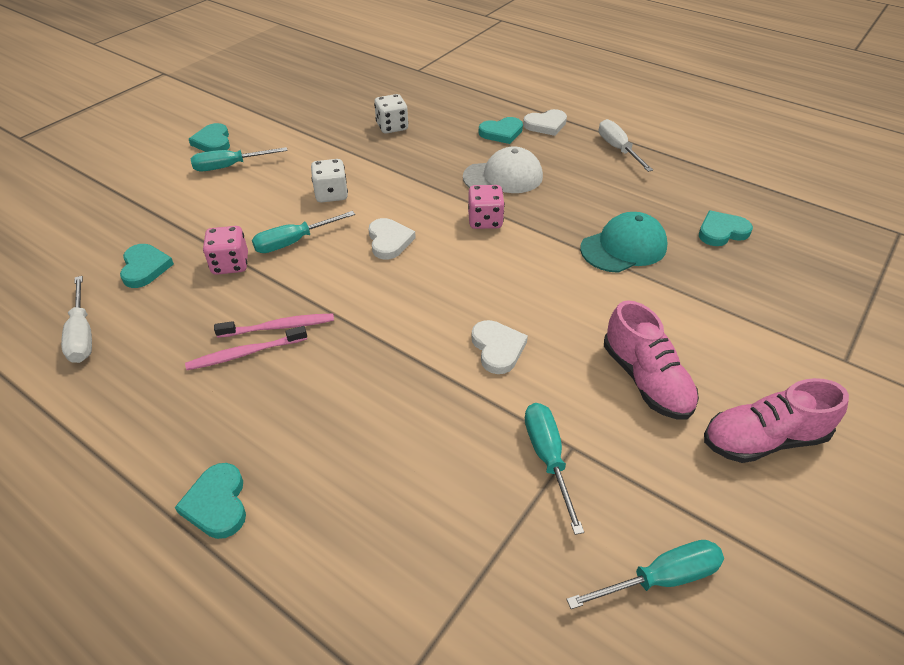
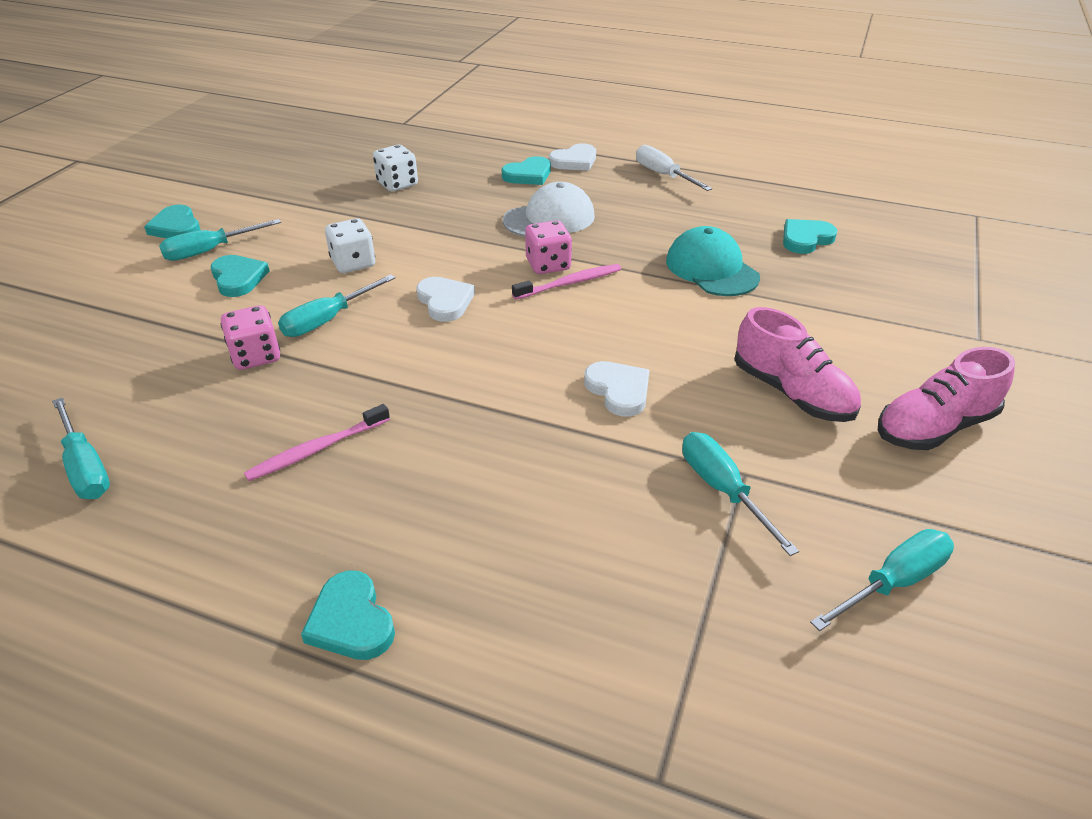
camera: 15 degrees left, 5 degrees down
white screwdriver [61,276,92,363] -> turquoise screwdriver [52,397,110,499]
turquoise heart [120,244,174,288] -> turquoise heart moved to [211,255,270,297]
pink toothbrush [214,314,334,338] -> pink toothbrush moved to [512,264,621,300]
turquoise cap [580,212,668,273] -> turquoise cap turned 75 degrees counterclockwise [666,226,760,296]

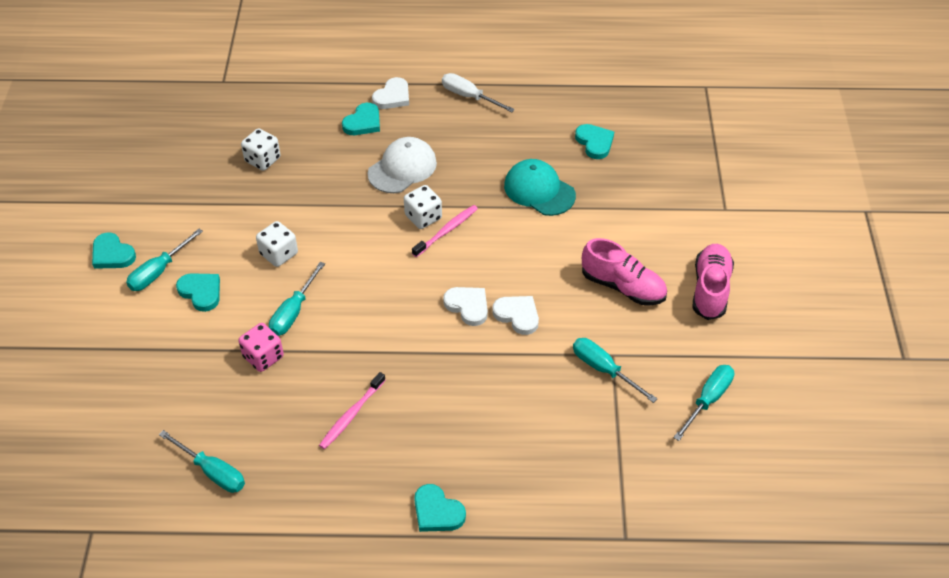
camera: 20 degrees left, 10 degrees up
white heart [416,277,475,322] -> white heart moved to [443,287,488,326]
pink dice [525,220,572,274] -> white dice [404,185,442,229]
turquoise heart [783,219,837,254] -> turquoise heart turned 120 degrees clockwise [575,124,614,159]
pink shoe [878,347,1015,450] -> pink shoe turned 150 degrees clockwise [693,244,734,320]

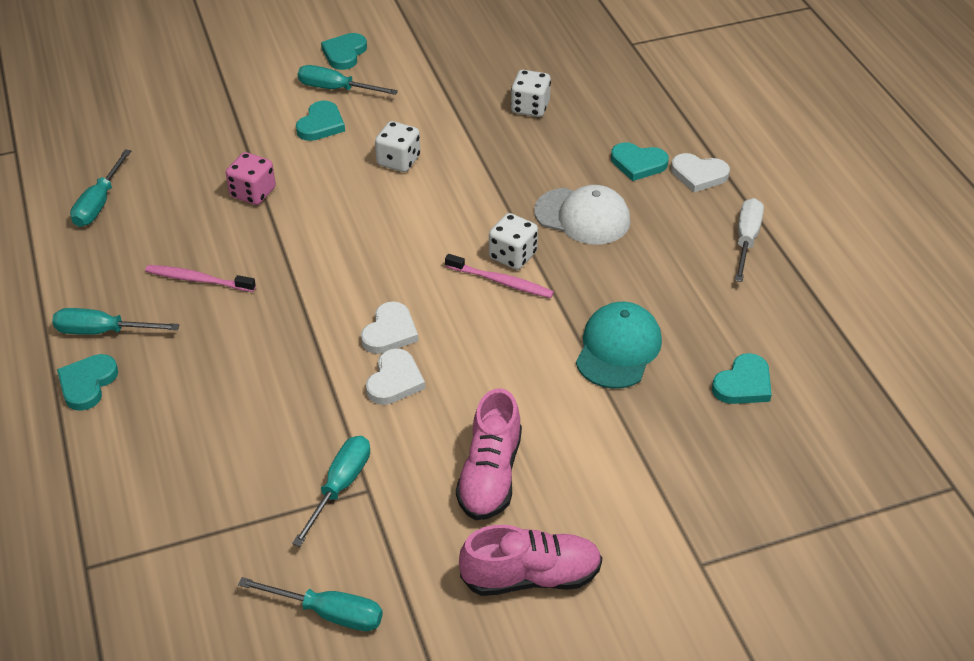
camera: 70 degrees right, 5 degrees down
turquoise screwdriver [269,262,325,336] -> turquoise screwdriver moved to [52,308,179,335]

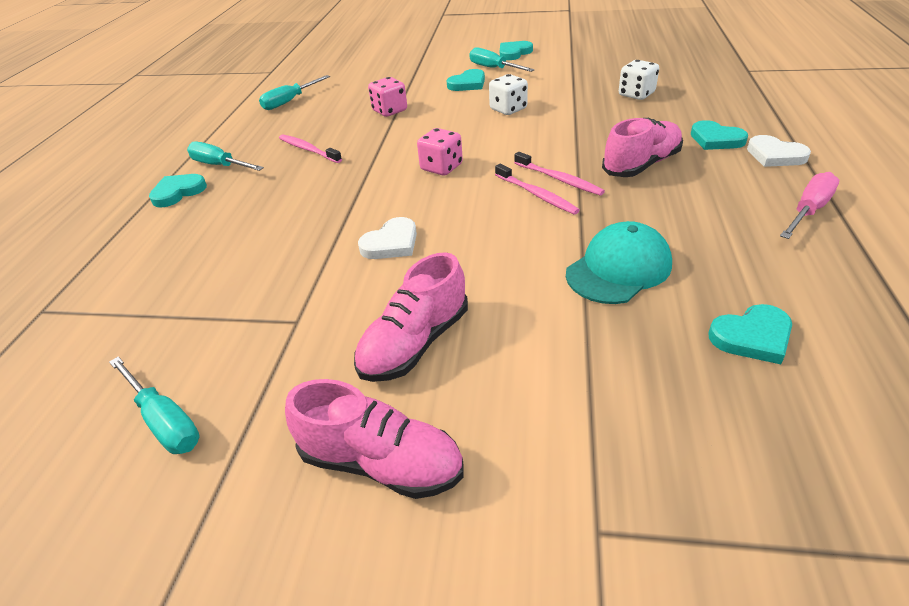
camera: 30 degrees right, 5 degrees down
turquoise screwdriver [292,436,370,547] -> none
white heart [361,301,418,354] -> none
white dice [489,213,538,270] -> pink toothbrush [514,152,605,196]
white cap [534,185,630,244] -> pink shoe [602,118,683,177]
white screwdriver [735,198,764,282] -> pink screwdriver [780,172,839,239]
none -> pink dice [417,128,463,176]

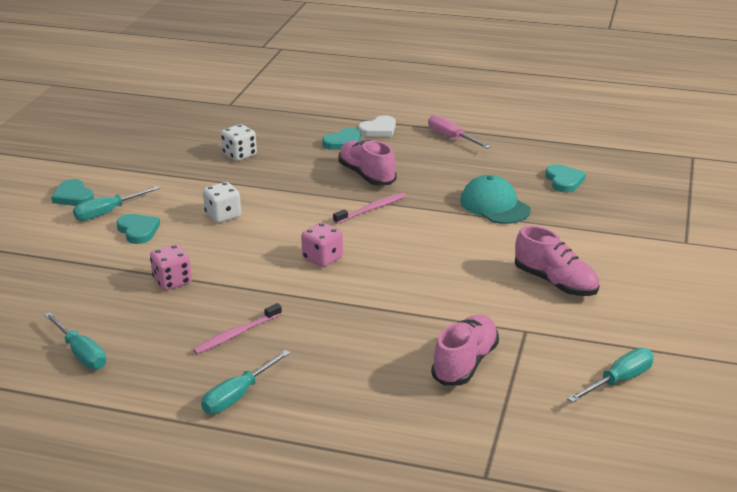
camera: 85 degrees left, 10 degrees down
turquoise heart [149,174,207,207] -> none
pink shoe [285,379,463,499] -> pink shoe moved to [431,314,499,386]
white heart [358,217,417,259] -> none
pink toothbrush [495,164,580,215] -> none

